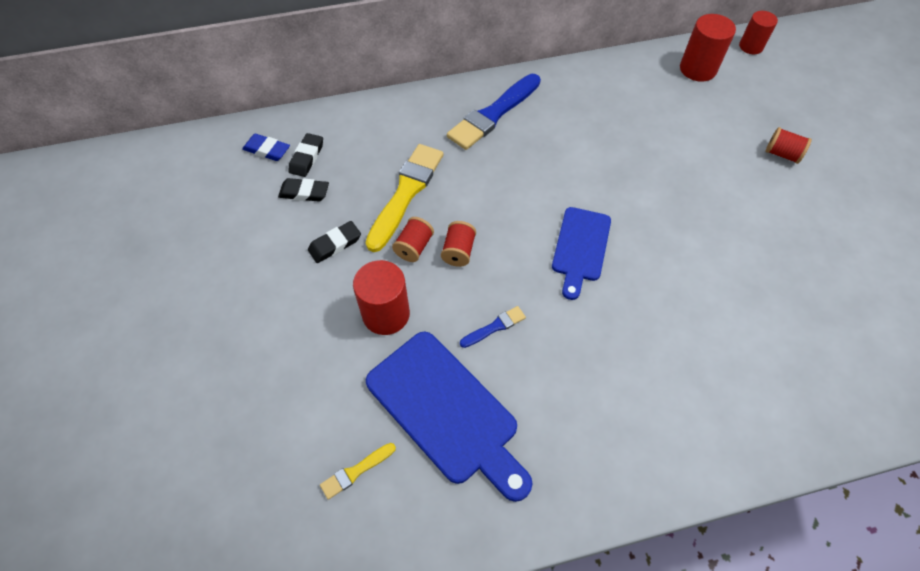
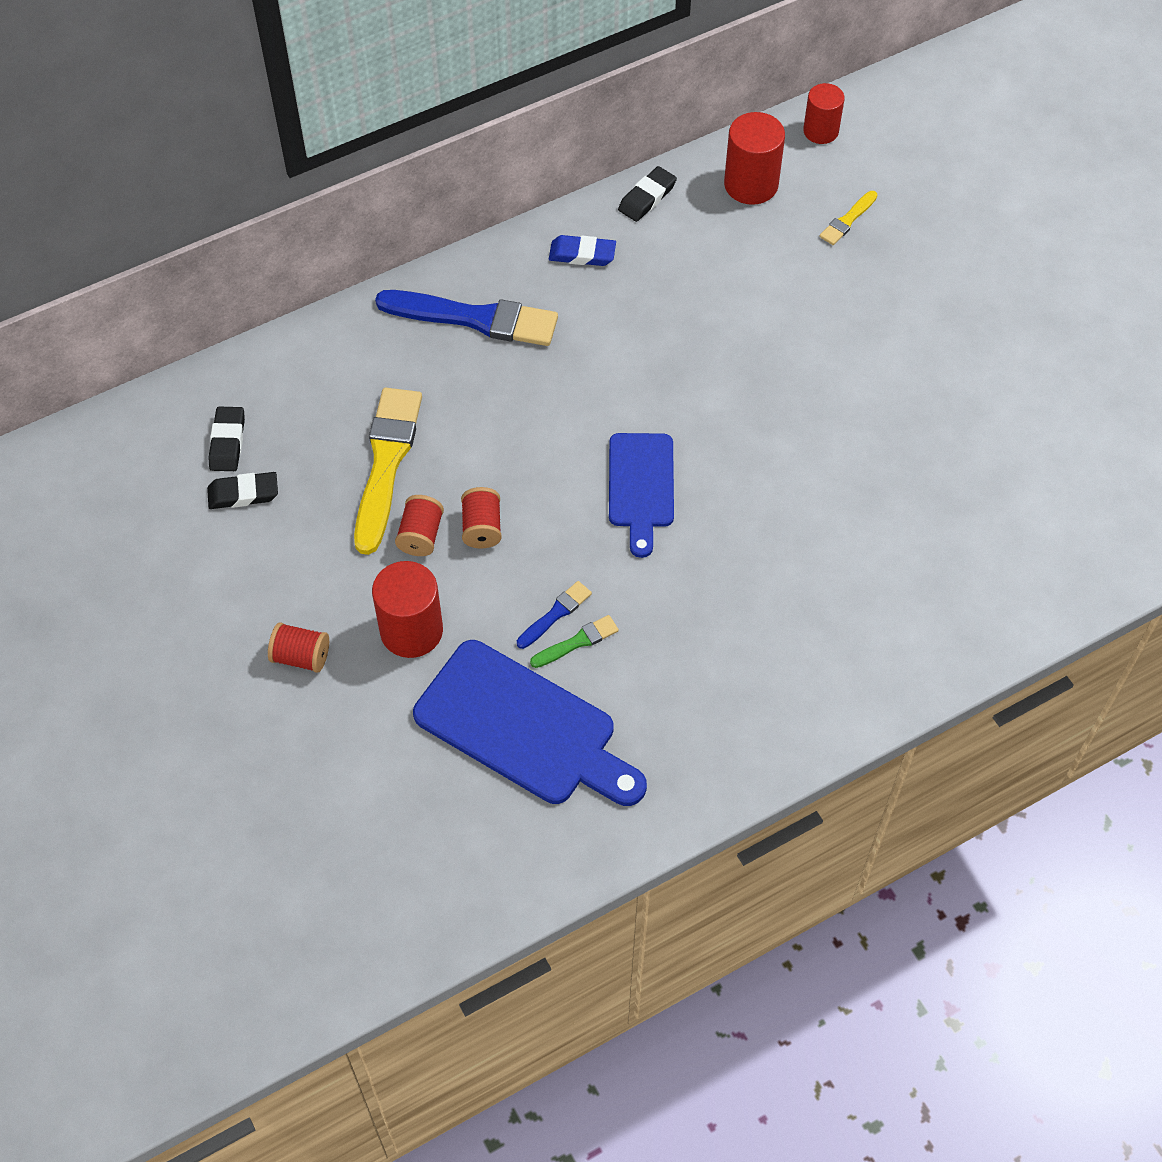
camera: 15 degrees left, 0 degrees up
blue eraser [242,134,290,161] -> blue eraser moved to [549,235,616,266]
black eraser [308,221,361,263] -> black eraser moved to [618,166,677,222]
yellow brush [320,443,396,500] -> yellow brush moved to [820,191,877,245]
blue brush [447,74,541,150] -> blue brush turned 105 degrees counterclockwise [375,290,558,346]
red spool [766,127,812,164] -> red spool moved to [268,622,329,673]
none -> green brush [530,615,619,668]

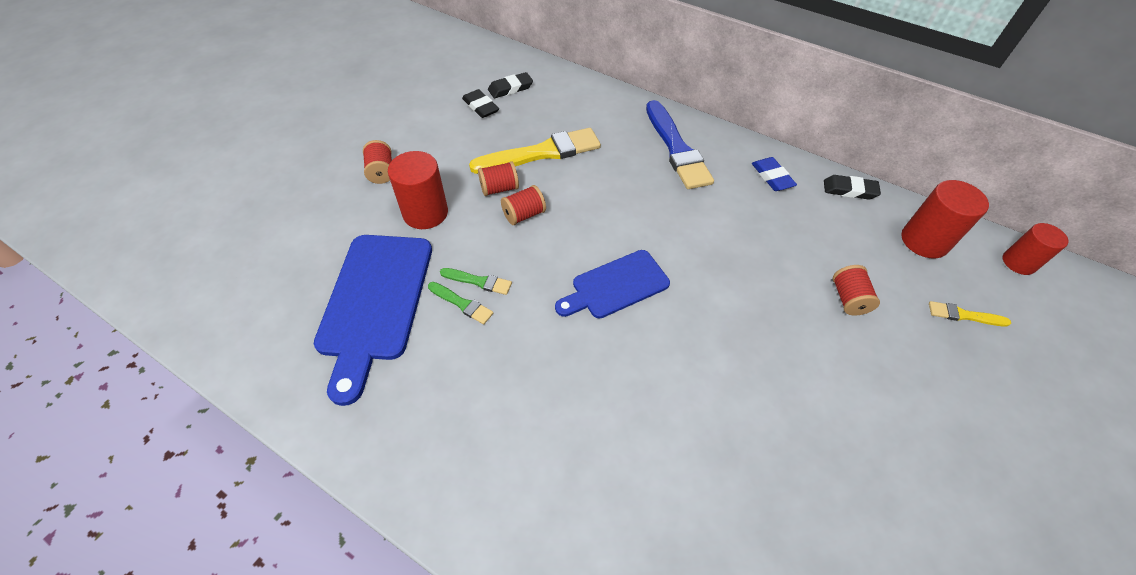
camera: 60 degrees right, 5 degrees down
blue brush [517,581,592,649] -> green brush [440,268,512,295]
none -> red spool [833,265,880,315]

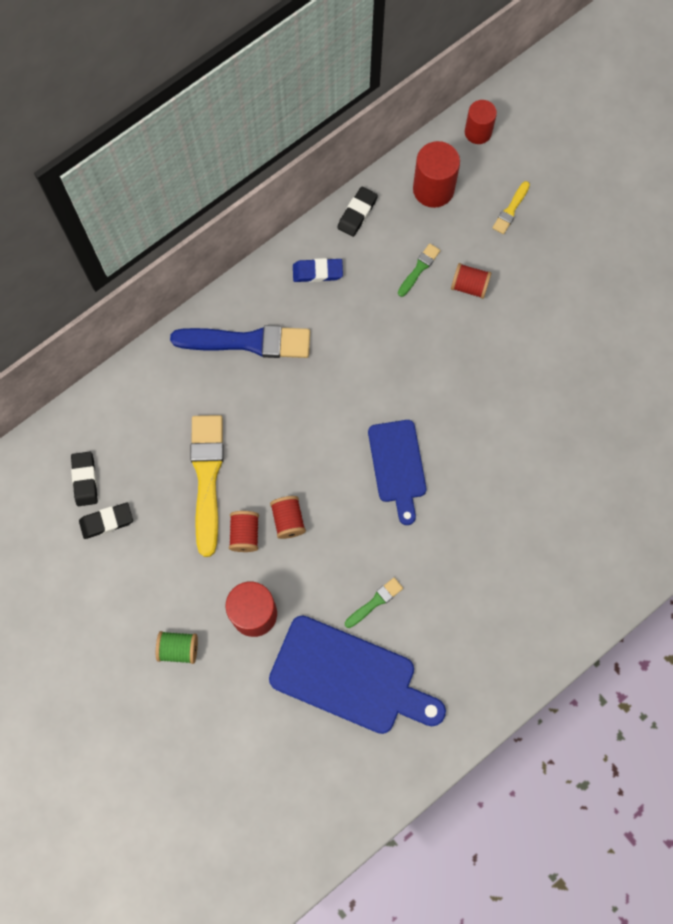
camera: 70 degrees left, 20 degrees up
red spool [363,140,392,184] -> green spool [156,631,198,664]
green brush [440,268,512,295] -> green brush moved to [398,243,440,297]

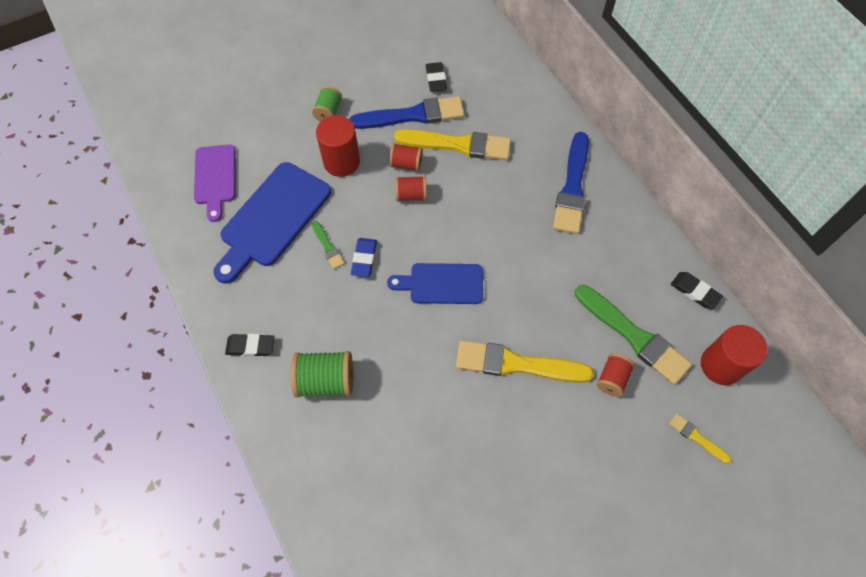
camera: 100 degrees right, 10 degrees down
black eraser [71,452,98,506] -> black eraser moved to [225,334,274,357]
blue eraser [293,258,343,282] -> blue eraser moved to [351,238,377,277]
green brush [398,243,440,297] -> green brush [575,285,692,385], size x2.14
red cylinder [465,100,497,144] -> none
none -> purple cutting board [194,145,236,222]
none -> green spool [291,351,353,398]
none -> blue brush [349,96,464,129]
none -> yellow brush [456,340,594,383]

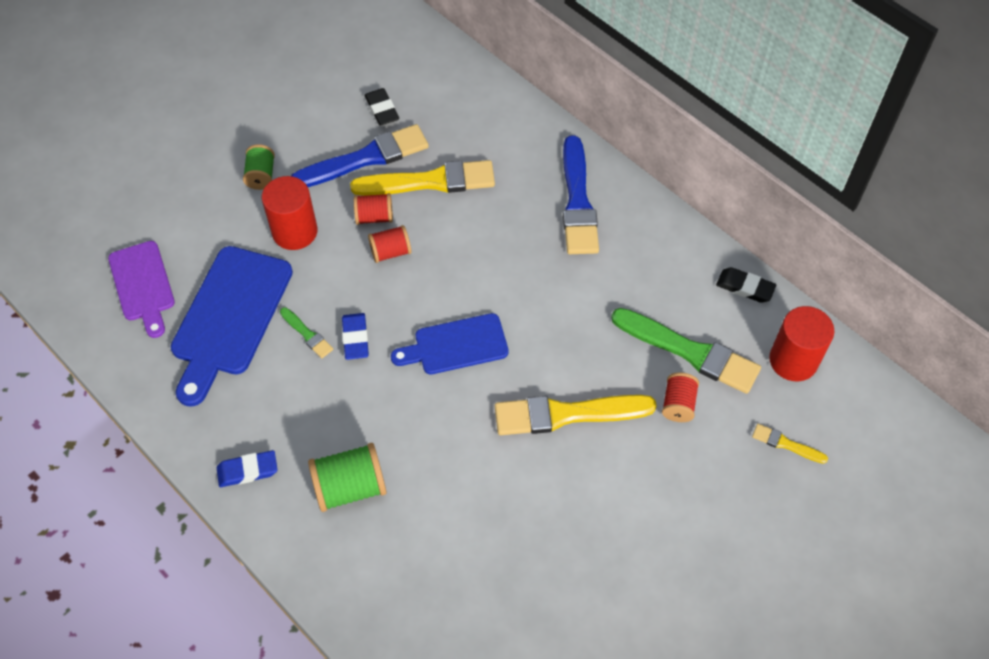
camera: 15 degrees left, 5 degrees down
black eraser [225,334,274,357] -> blue eraser [217,450,278,487]

